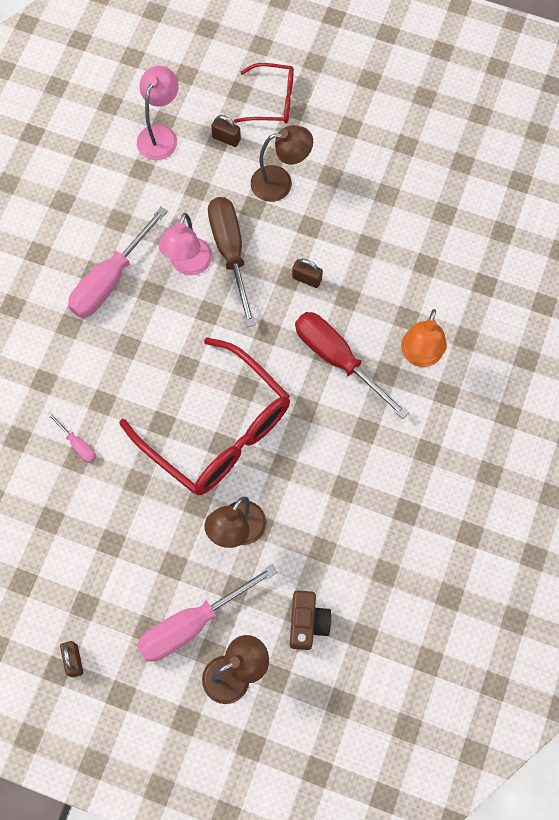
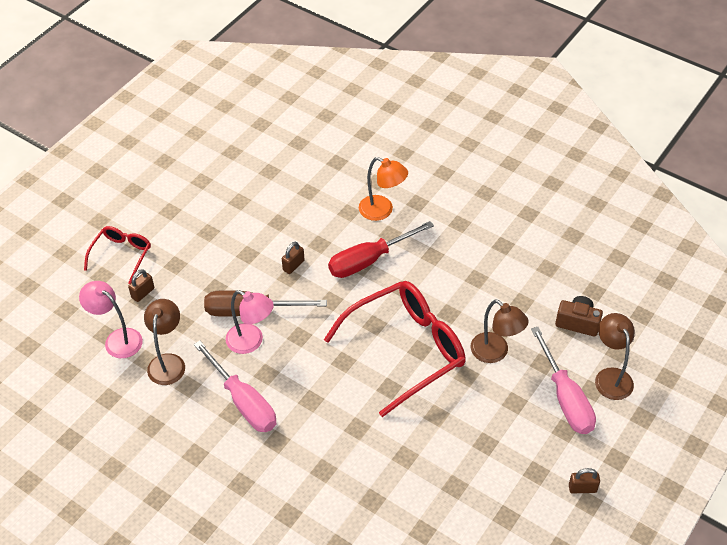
camera: 75 degrees left, 20 degrees down
pink screwdriver [47,412,96,463] -> none
brown lamp [251,125,313,202] -> brown lamp moved to [144,299,185,385]

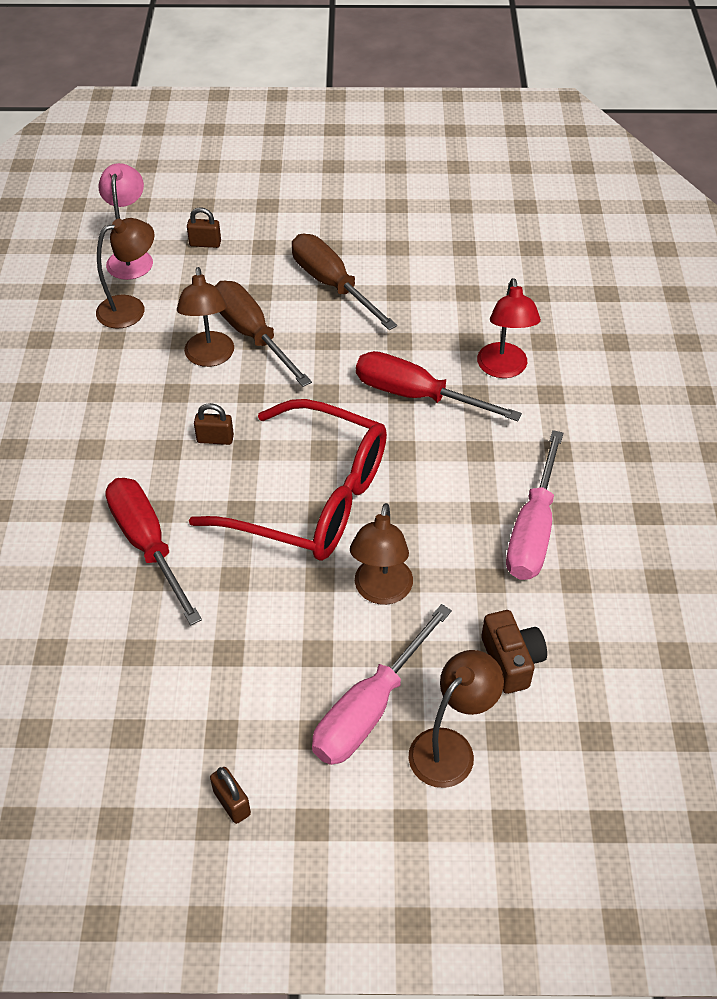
camera: 55 degrees right, 0 degrees up
red glasses [84,226,151,284] -> none
pink screwdriver [194,340,276,432] -> pink screwdriver moved to [506,430,563,580]
pink lamp [225,290,274,354] -> brown lamp [177,267,234,367]
brown padlock [282,242,305,274] -> brown padlock moved to [194,403,234,445]
orange lamp [359,157,408,221] -> red lamp [477,278,541,378]
none -> red screwdriver [105,478,202,625]
none -> brown screwdriver [292,234,397,330]

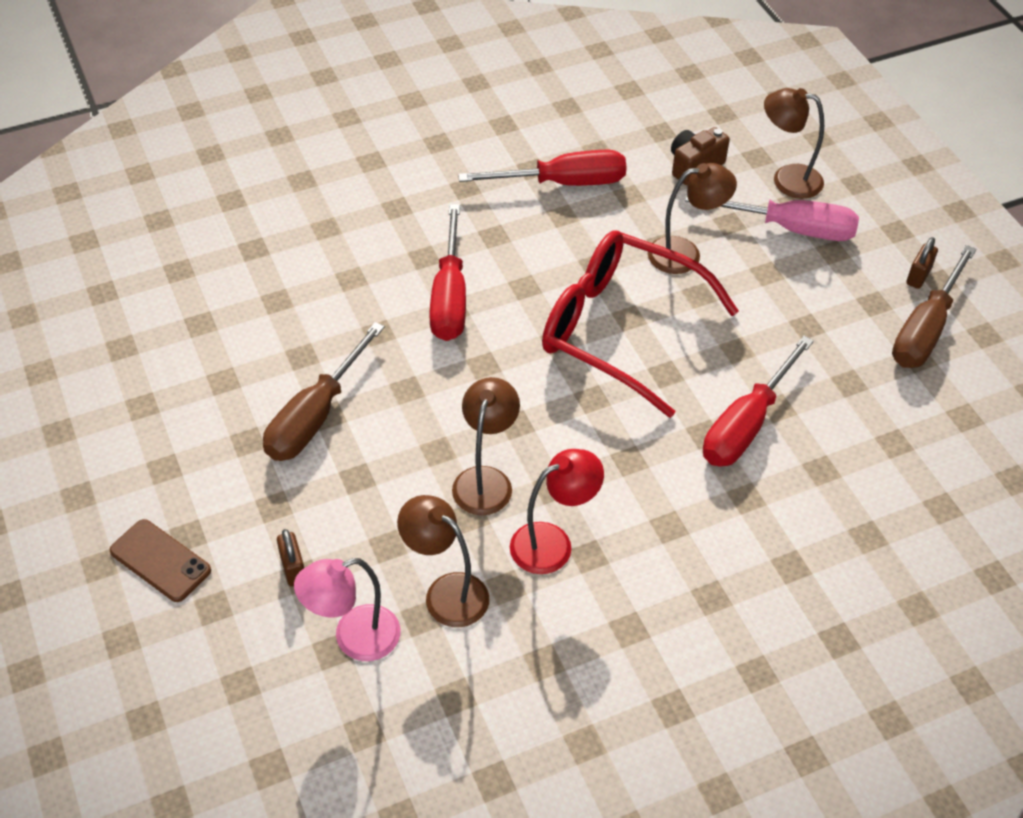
camera: 115 degrees left, 0 degrees up
brown lamp [177,267,234,367] -> brown lamp turned 45 degrees counterclockwise [452,377,520,515]
red glasses [189,399,387,561] -> red glasses turned 60 degrees counterclockwise [542,230,739,418]
brown padlock [194,403,234,445] -> none
brown screwdriver [215,281,312,387] -> brown screwdriver moved to [892,245,977,368]
red lamp [477,278,541,378] -> red lamp moved to [510,449,604,574]
pink screwdriver [506,430,563,580] -> red screwdriver [458,150,627,186]
none -> brown phone [110,519,211,602]

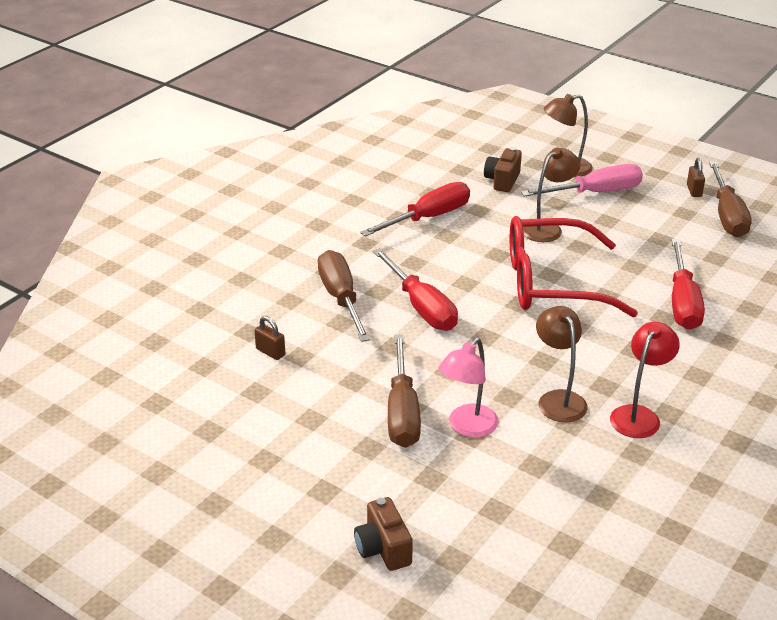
camera: 30 degrees left, 15 degrees down
brown phone [110,519,211,602] -> brown camera [354,497,413,571]
brown padlock [277,529,304,587] -> brown padlock moved to [254,316,285,360]
pink lamp [294,558,401,661] -> pink lamp moved to [438,338,499,438]
brown lamp [397,495,489,627] -> none
none -> brown screwdriver [318,250,371,342]

